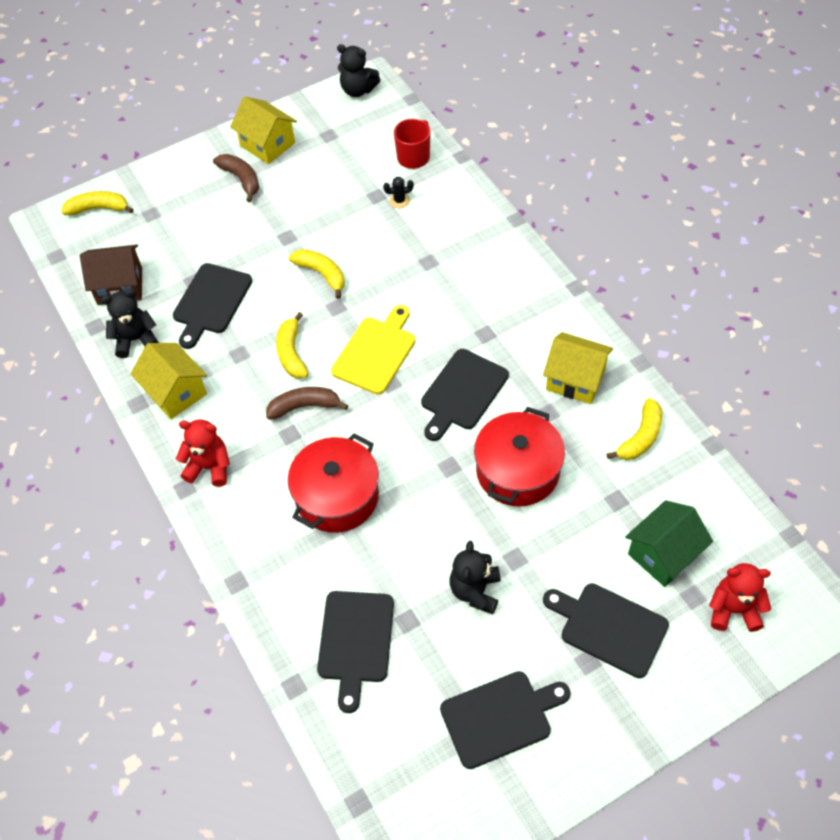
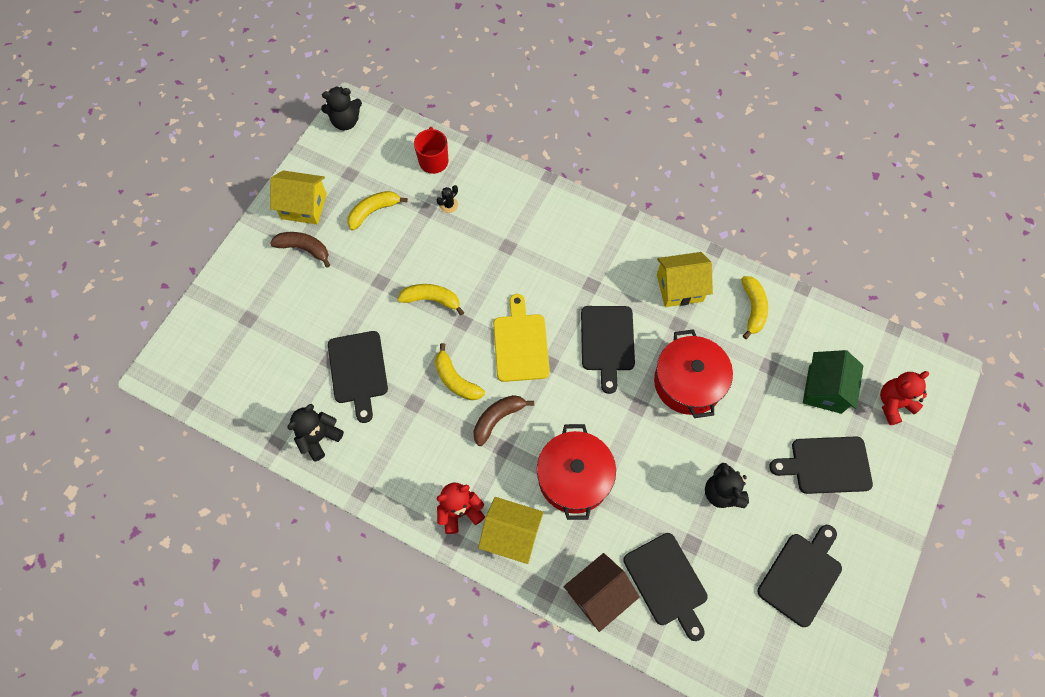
camera: 35 degrees left, 10 degrees up
yellow banana [61,191,134,216] -> yellow banana moved to [347,191,408,230]
brown house [80,244,142,305] -> brown house moved to [564,553,640,632]
yellow house [130,343,207,419] -> yellow house moved to [478,497,544,564]

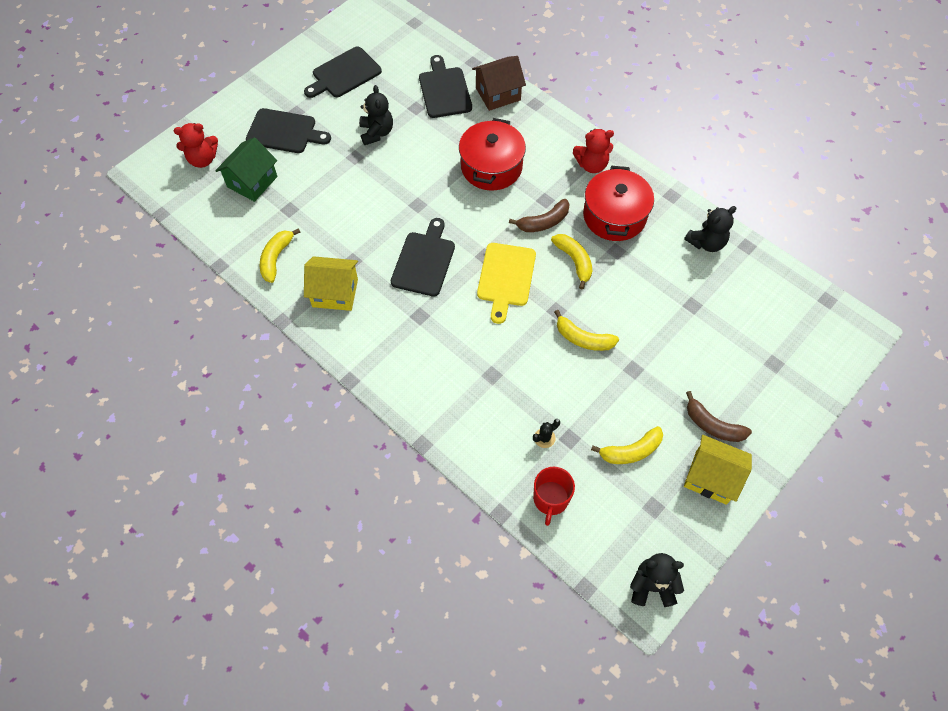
camera: 165 degrees left, 5 degrees down
black cutting board [328,331,388,423] -> none
yellow house [478,497,544,564] -> none
red pot [654,329,733,418] -> red pot moved to [583,166,654,241]

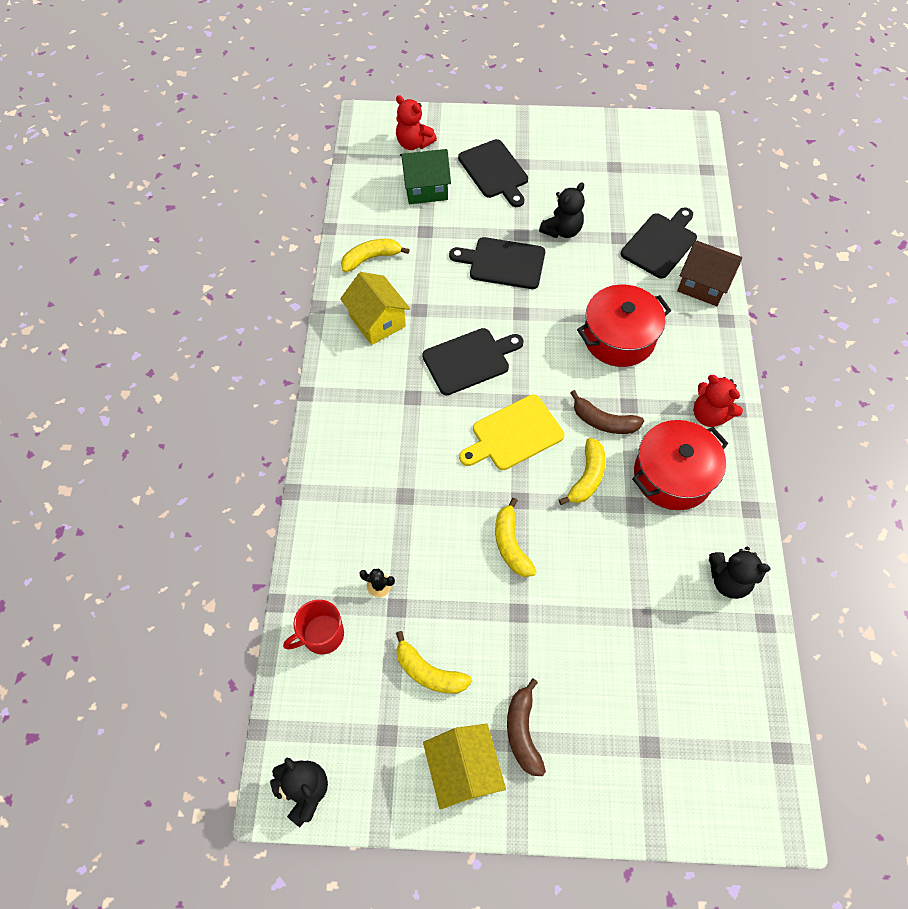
camera: 50 degrees right, 0 degrees up
black cutting board [304,46,382,98] -> black cutting board moved to [449,237,545,289]

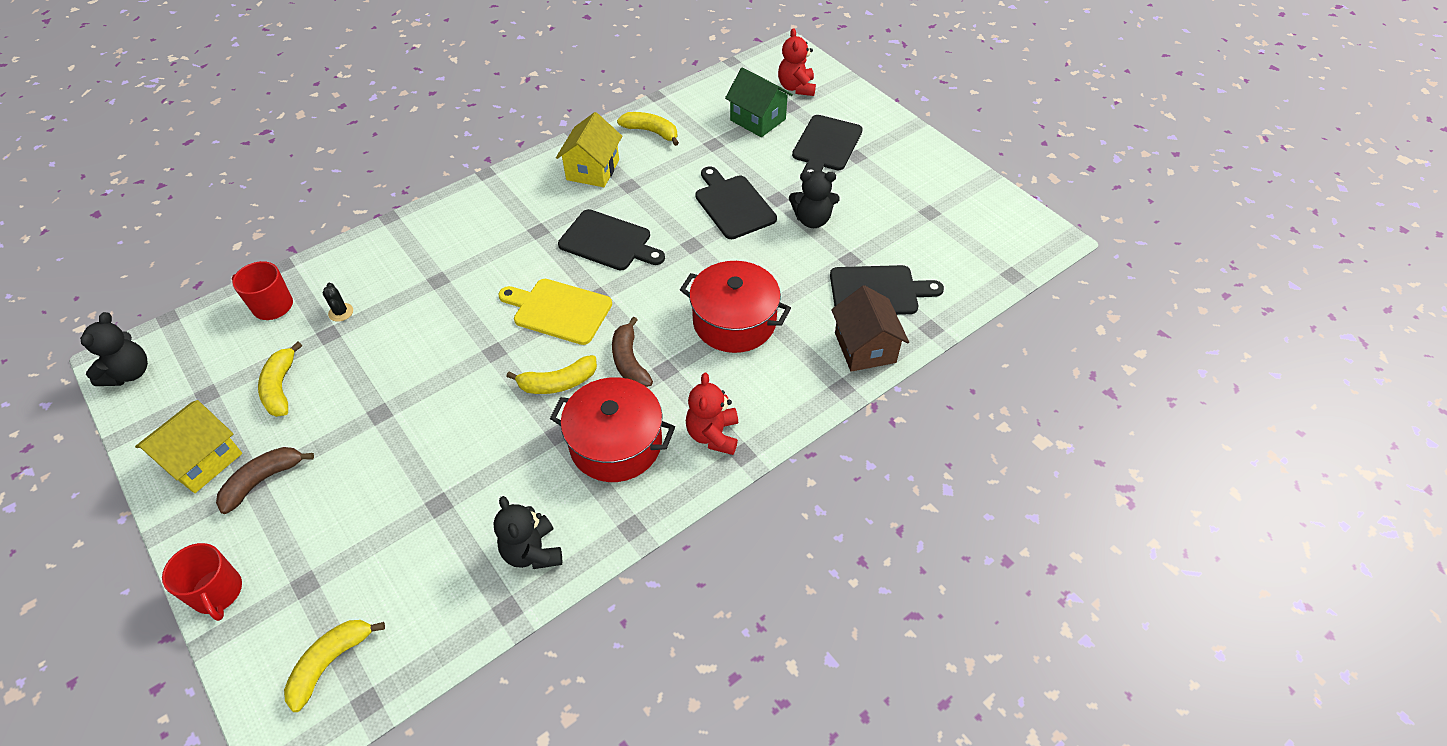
camera: 50 degrees right, 10 degrees down
yellow banana [495,498,537,577] -> yellow banana moved to [284,620,385,712]
none -> red mug [162,543,242,621]

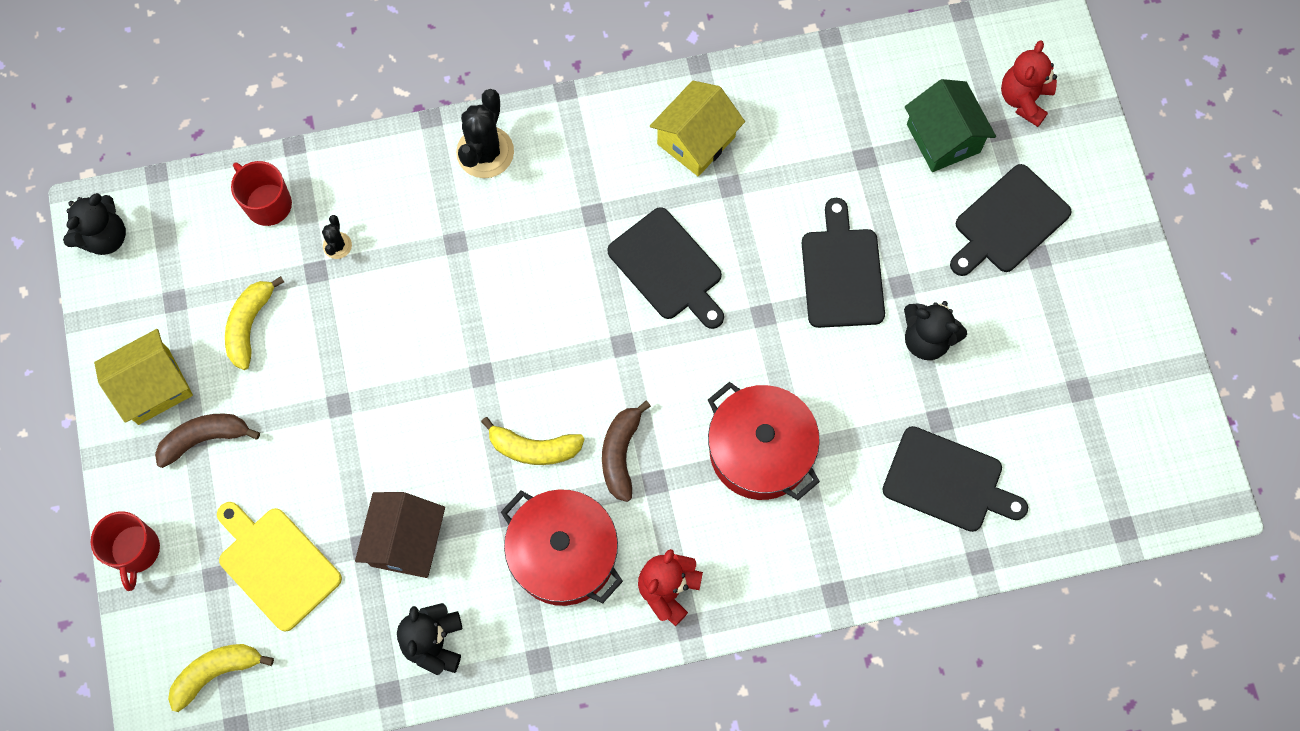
camera: 25 degrees right, 20 degrees up
yellow cutting board [498,279,612,345] -> yellow cutting board moved to [217,502,342,632]
yellow banana [617,112,679,146] -> none
brown house [831,285,909,372] -> brown house moved to [355,492,445,578]
none -> black cactus [456,89,514,178]

